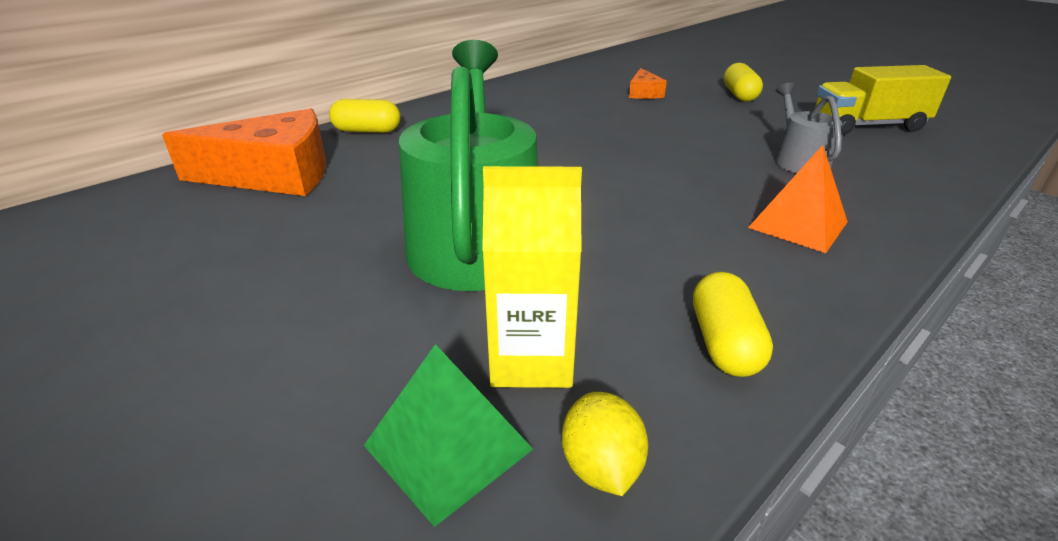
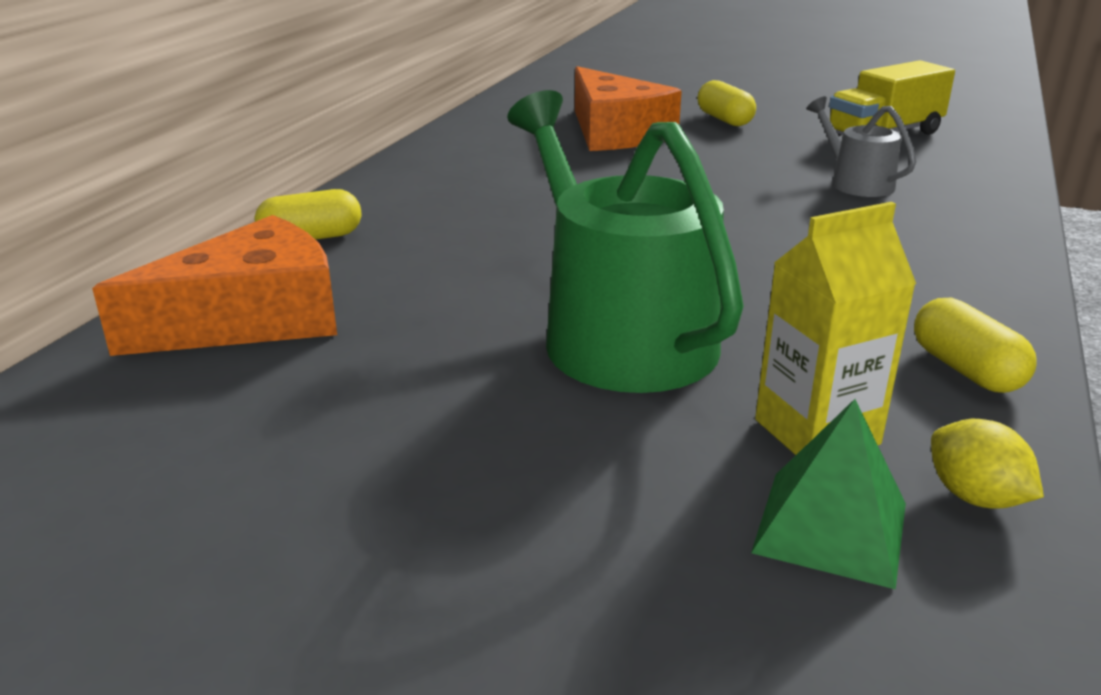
camera: 25 degrees left, 5 degrees down
orange cheese [629,68,667,99] -> orange cheese [575,66,682,151], size x2.15
orange pyramid [748,145,848,253] -> none

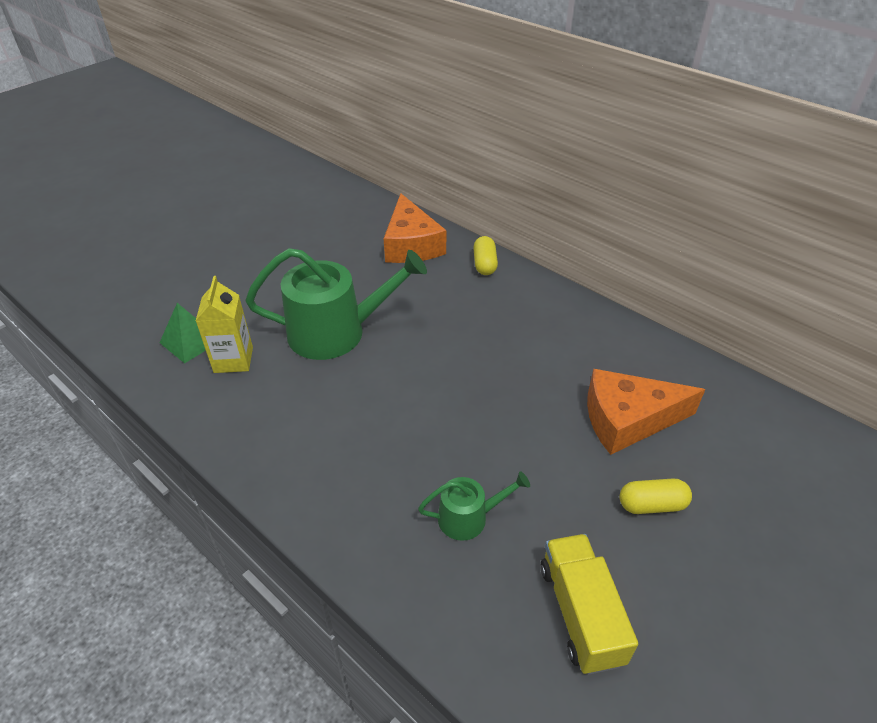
camera: 110 degrees right, 15 degrees up
grey watering can [807,96,916,197] -> green watering can [418,471,530,541]
yellow capsule [914,297,1036,393] -> none
yellow lemon [931,419,1044,509] -> none

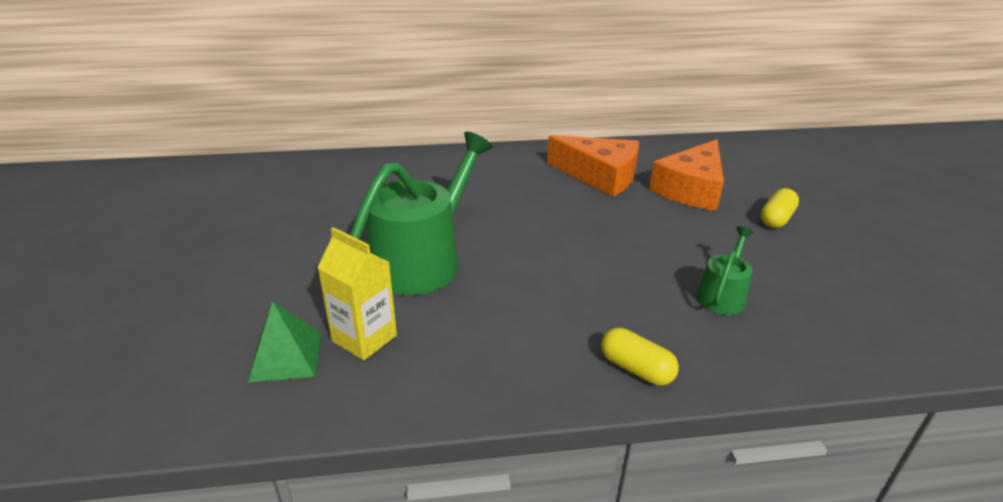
camera: 50 degrees left, 10 degrees down
orange cheese [384,193,446,263] -> orange cheese moved to [547,135,639,197]
yellow capsule [473,236,498,275] -> yellow capsule moved to [601,328,679,386]
yellow truck [540,534,638,674] -> none

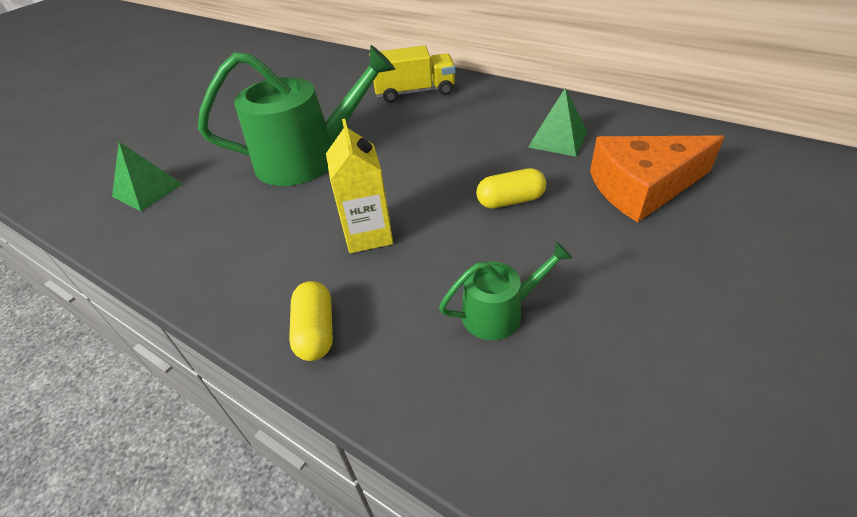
camera: 45 degrees right, 10 degrees up
yellow carton [317,227,397,361] -> yellow carton moved to [326,119,393,253]
orange cheese [547,135,639,197] -> green pyramid [528,88,588,157]
yellow capsule [761,188,799,228] -> yellow capsule moved to [476,168,546,208]
none -> yellow truck [369,45,456,103]

